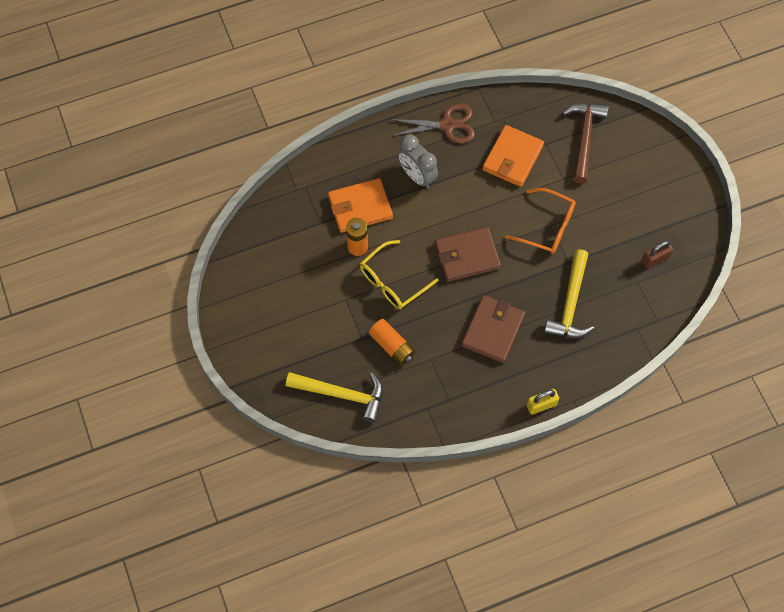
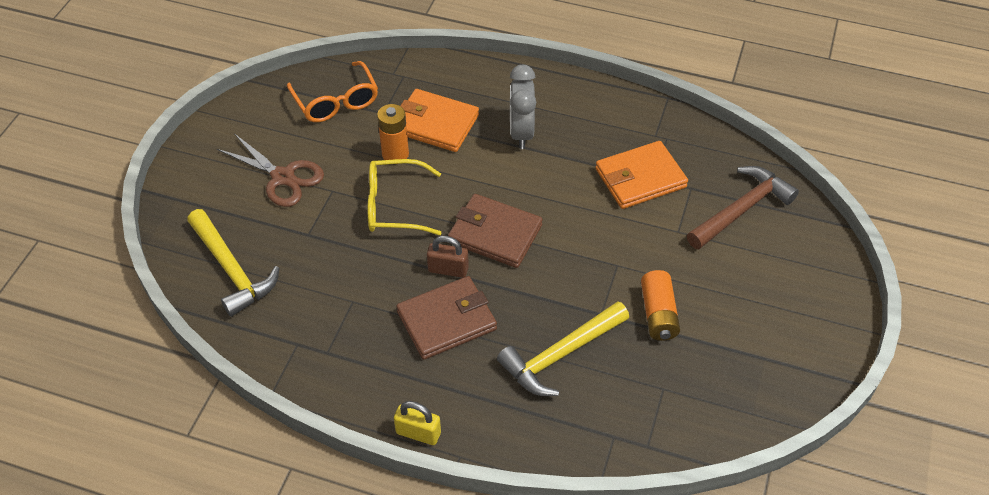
camera: 40 degrees right, 15 degrees down
orange battery [369,319,415,366] -> orange battery moved to [641,270,680,341]
brown scissors [390,104,475,143] -> brown scissors moved to [217,133,324,207]
orange glasses [505,188,576,254] -> orange glasses moved to [287,61,378,122]
brown padlock [641,241,673,269] -> brown padlock moved to [427,236,469,278]

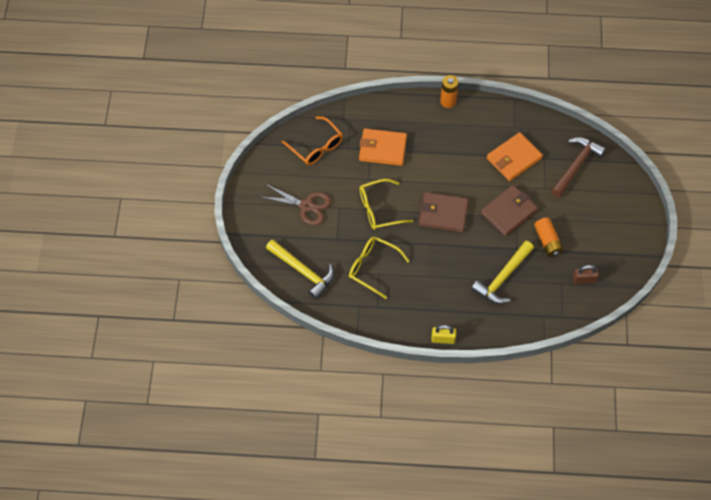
camera: 15 degrees left, 10 degrees up
orange battery [377,104,409,160] -> orange battery moved to [440,75,459,108]
brown wallet [396,276,497,360] -> brown wallet moved to [481,185,538,236]
brown padlock [427,236,469,278] -> brown padlock moved to [573,265,599,284]
grey clock [510,65,536,149] -> none
none -> yellow glasses [349,236,409,299]

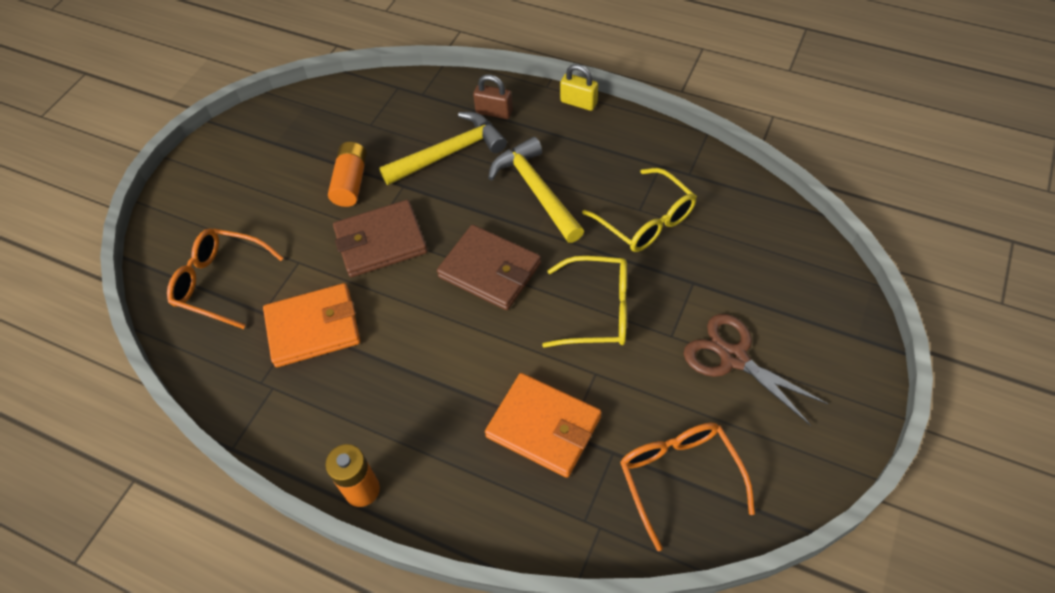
camera: 155 degrees left, 5 degrees down
yellow hammer [266,239,334,300] -> yellow hammer moved to [488,137,584,243]
brown hammer [551,137,606,197] -> orange glasses [167,228,284,329]
brown padlock [573,265,599,284] -> brown padlock moved to [473,74,513,119]

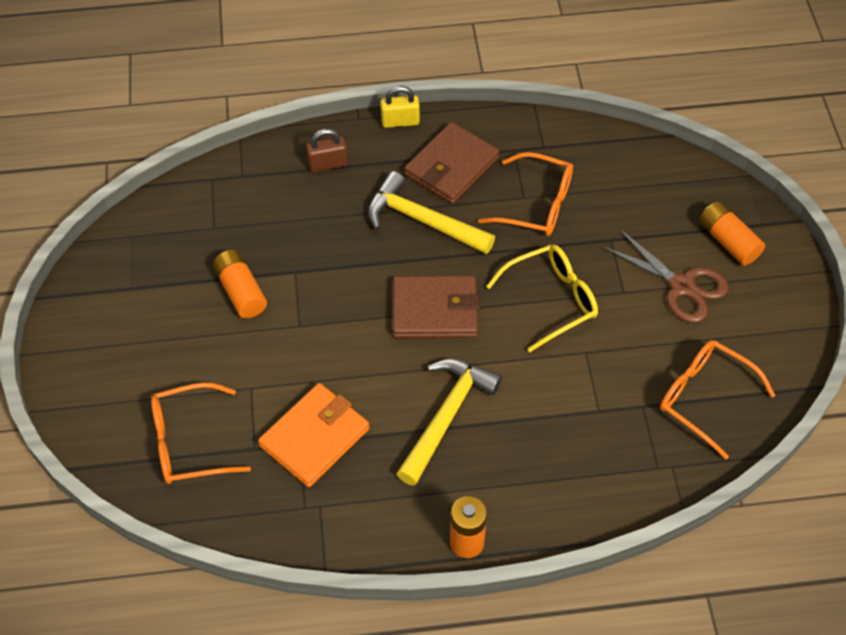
camera: 35 degrees left, 0 degrees up
brown wallet [333,200,428,277] -> brown wallet moved to [404,122,499,204]
yellow hammer [379,112,507,185] -> yellow hammer moved to [396,359,502,486]
orange wallet [485,373,601,478] -> none
yellow glasses [582,168,697,252] -> orange glasses [478,152,573,236]
brown scissors [684,314,828,426] -> brown scissors turned 150 degrees counterclockwise [603,229,729,323]
none -> orange battery [699,201,765,266]

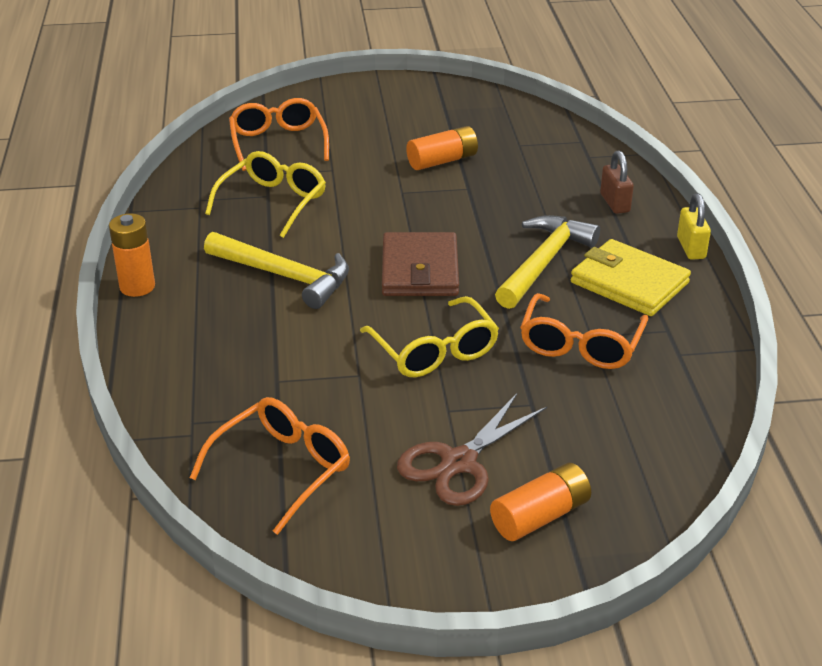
camera: 90 degrees right, 20 degrees down
orange wallet [258,383,370,487] -> yellow glasses [205,151,326,238]
brown wallet [404,122,499,204] -> yellow wallet [571,239,691,316]

